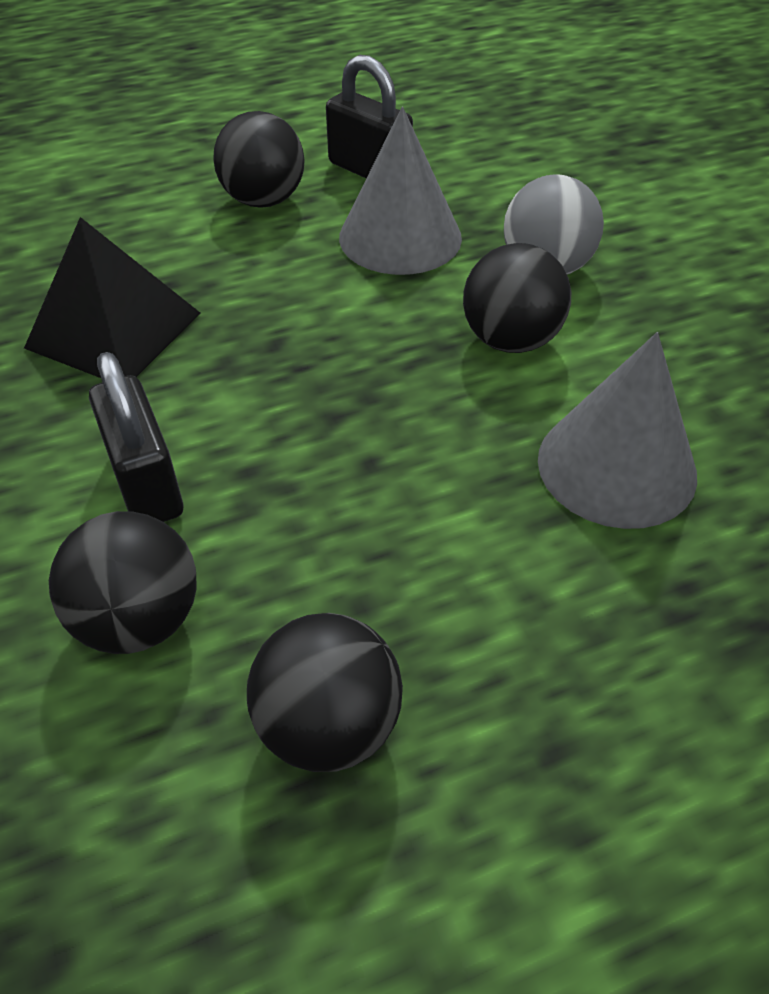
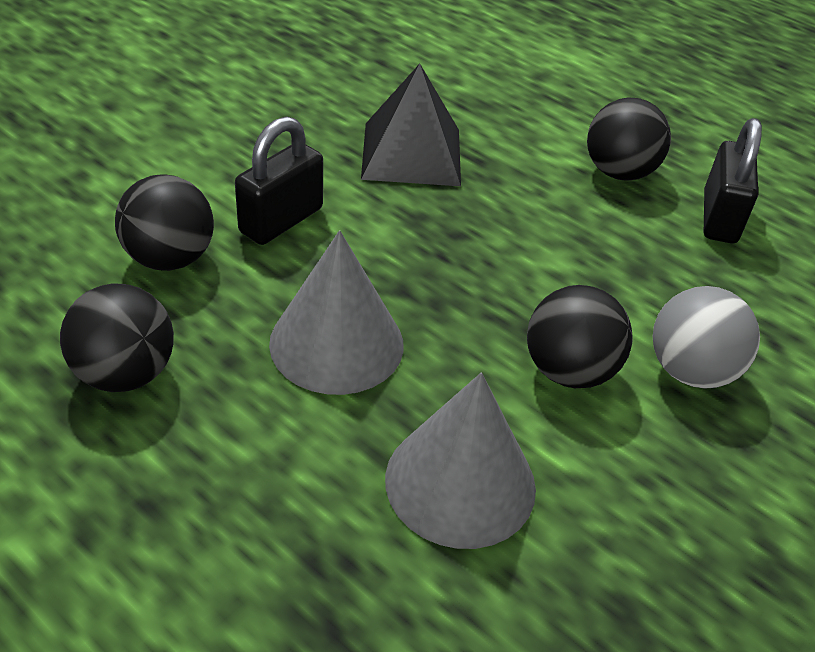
camera: 60 degrees right, 5 degrees down
grey cone [339,107,462,275] -> grey cone moved to [269,230,404,395]

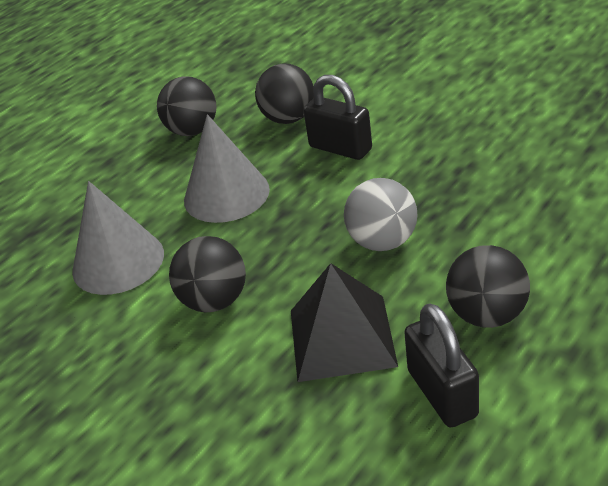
camera: 95 degrees right, 5 degrees down
black pyramid [361,64,461,186] -> black pyramid moved to [291,263,398,382]
grey ball [653,286,760,389] -> grey ball moved to [344,178,417,251]
black padlock [704,118,762,243] -> black padlock turned 60 degrees clockwise [404,303,479,428]

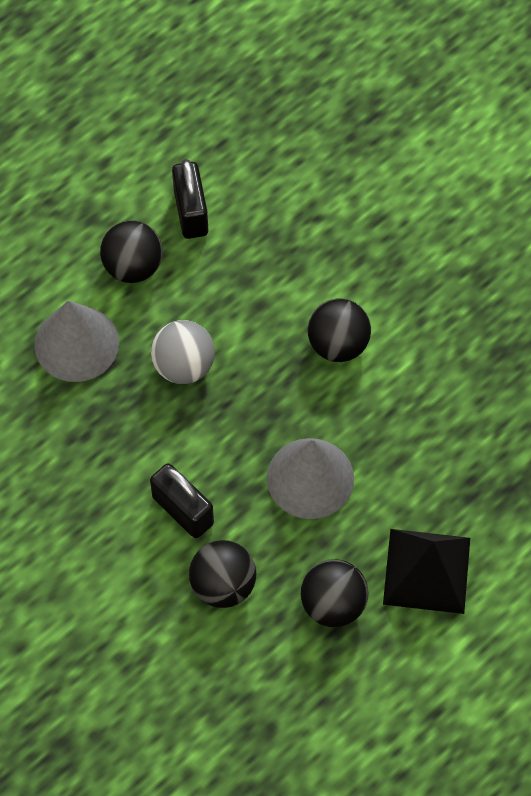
camera: 175 degrees left, 25 degrees up
grey cone [72,181,164,295] -> grey cone moved to [34,301,119,382]
black pyramid [291,263,398,382] -> black pyramid moved to [383,529,470,614]

